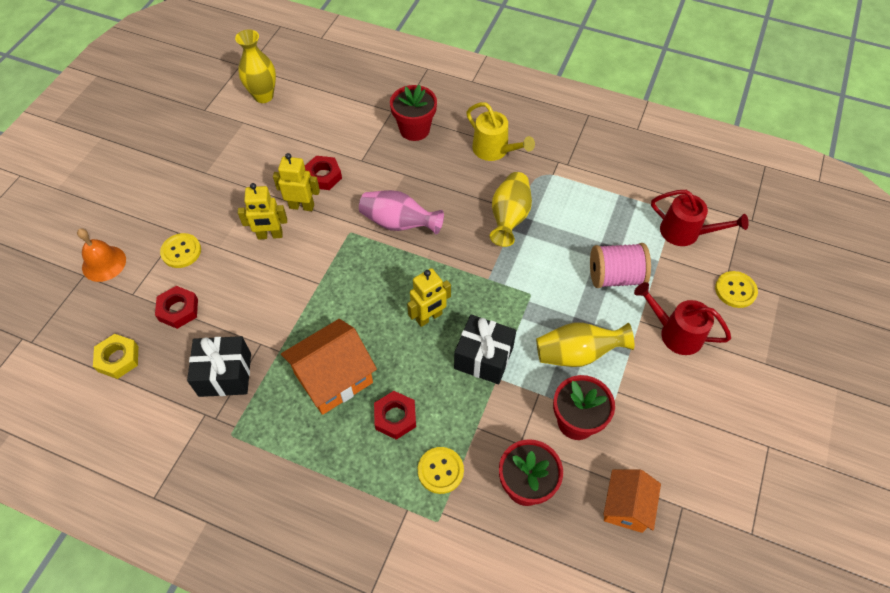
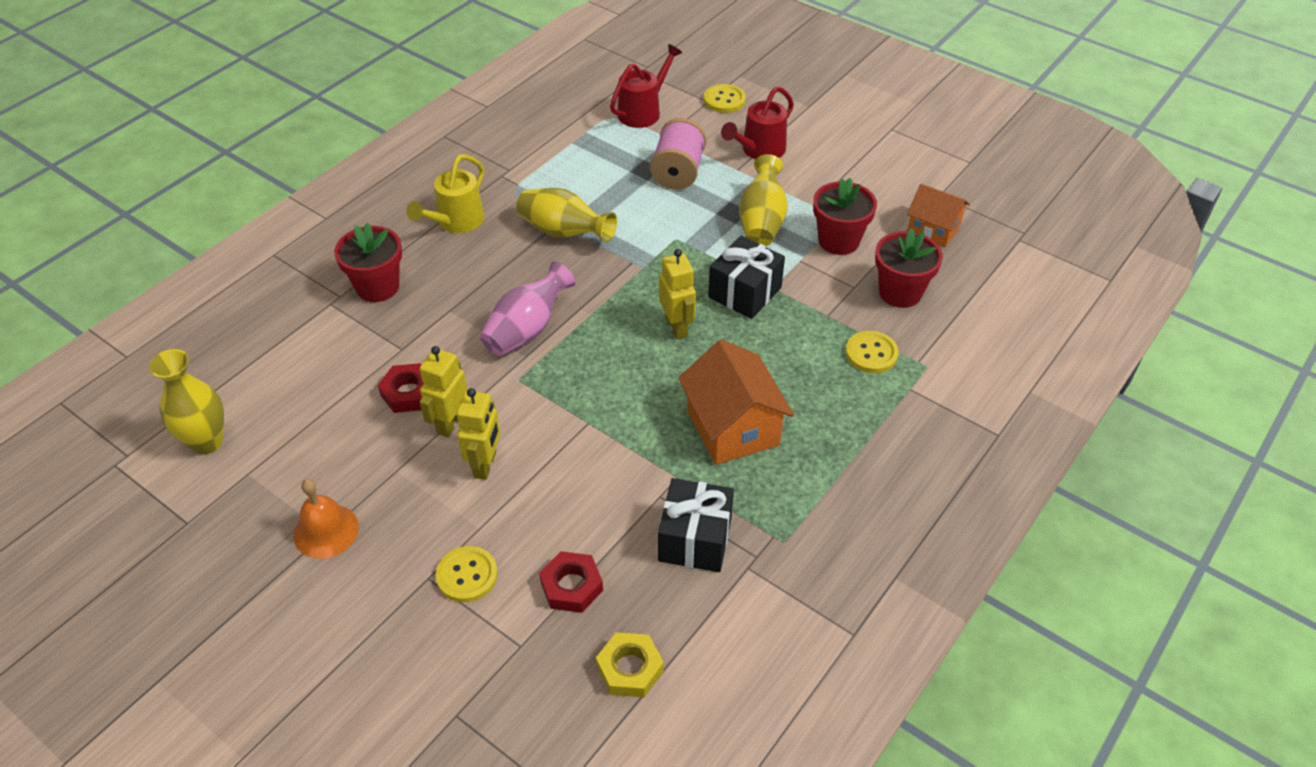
camera: 75 degrees left, 10 degrees down
orange bell [77,229,126,282] -> orange bell moved to [294,479,359,559]
red nut [374,391,416,440] -> none
yellow watering can [466,102,535,161] -> yellow watering can turned 150 degrees clockwise [406,154,485,233]

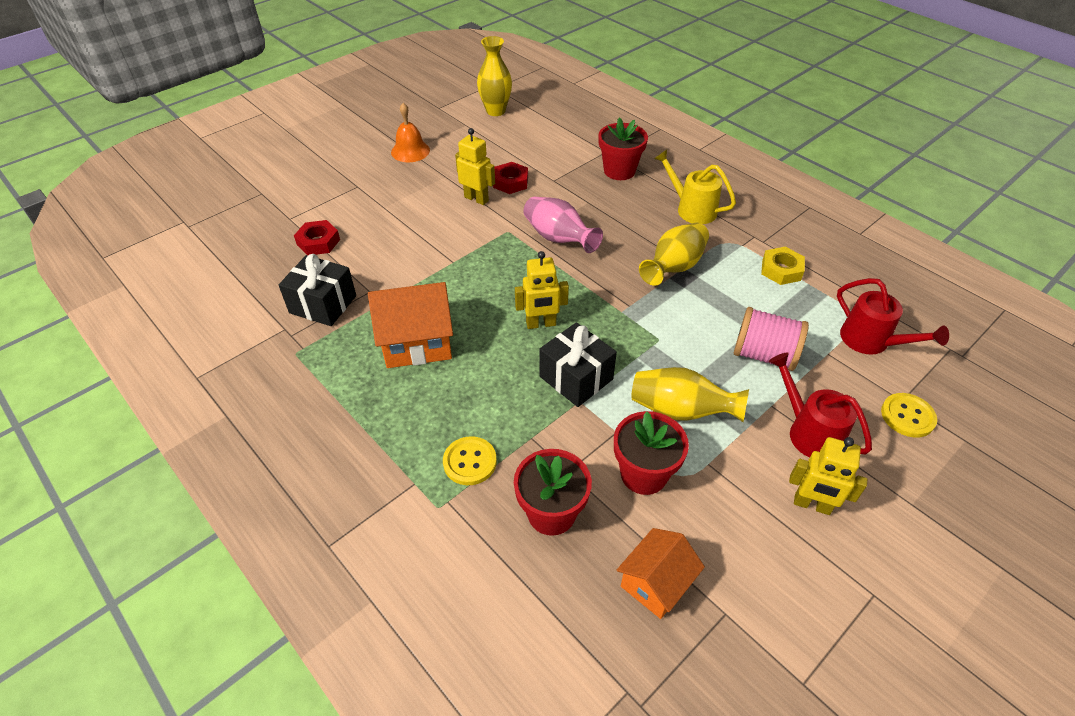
camera: 100 degrees right, 0 degrees up
yellow button [436,546,498,602] -> none
yellow robot [457,388,501,480] -> yellow robot moved to [789,437,867,515]
yellow nut [596,632,664,697] -> yellow nut moved to [761,247,805,285]

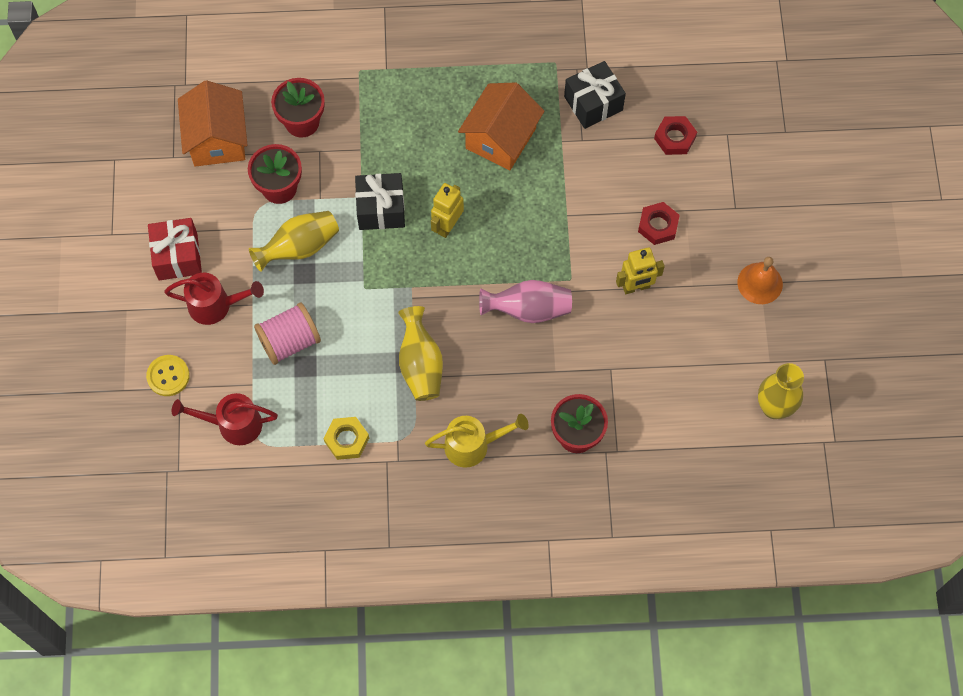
camera: 130 degrees right, 20 degrees up
yellow button [443,436,497,485] -> none
red nut [493,162,528,194] -> red nut moved to [638,202,680,245]
orange house [617,528,705,619] -> orange house [178,80,247,167], size x1.55
yellow robot [789,437,867,515] -> red gift [148,218,202,281]

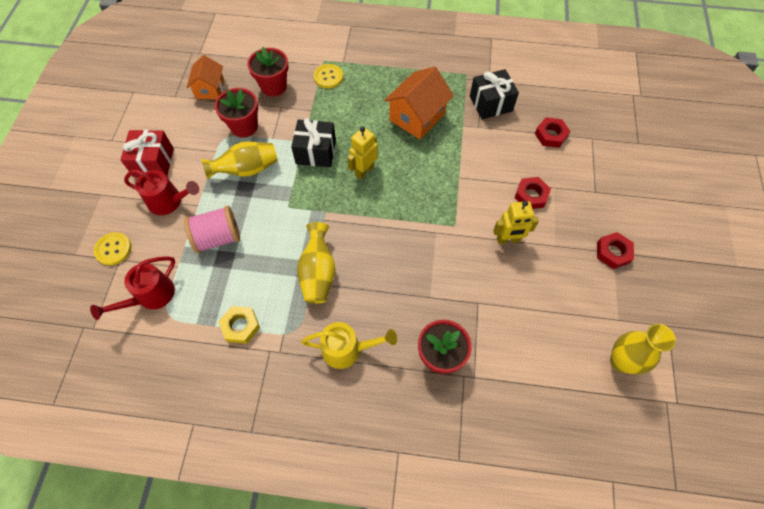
camera: 10 degrees right, 5 degrees down
red watering can [172,393,278,445] -> red watering can turned 60 degrees counterclockwise [90,256,175,320]
orange house [178,80,247,167] -> orange house [187,55,224,99], size x0.65
pink vase [479,280,572,323] -> none
orange bell [737,257,783,304] -> red nut [597,232,634,269]
none -> yellow button [314,64,343,88]

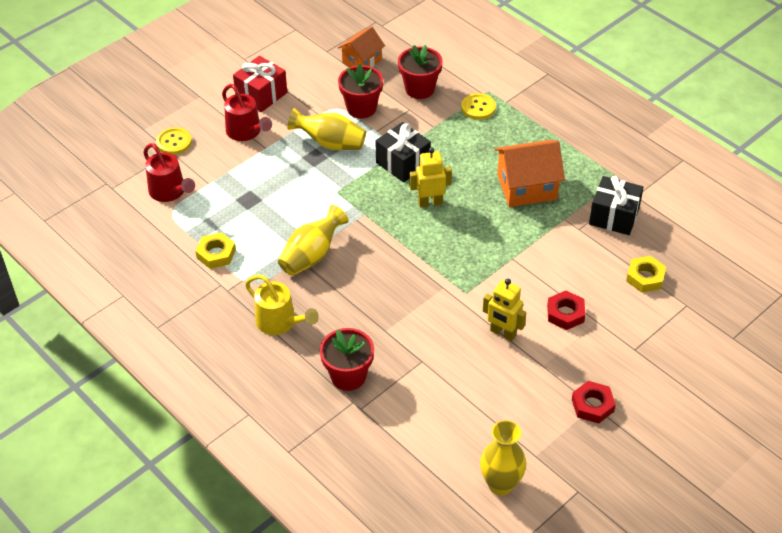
camera: 40 degrees right, 15 degrees down
red watering can [90,256,175,320] -> red watering can turned 120 degrees counterclockwise [143,143,195,202]
pink spool [184,206,240,253] -> none
red nut [535,117,570,148] -> yellow nut [626,256,666,293]

